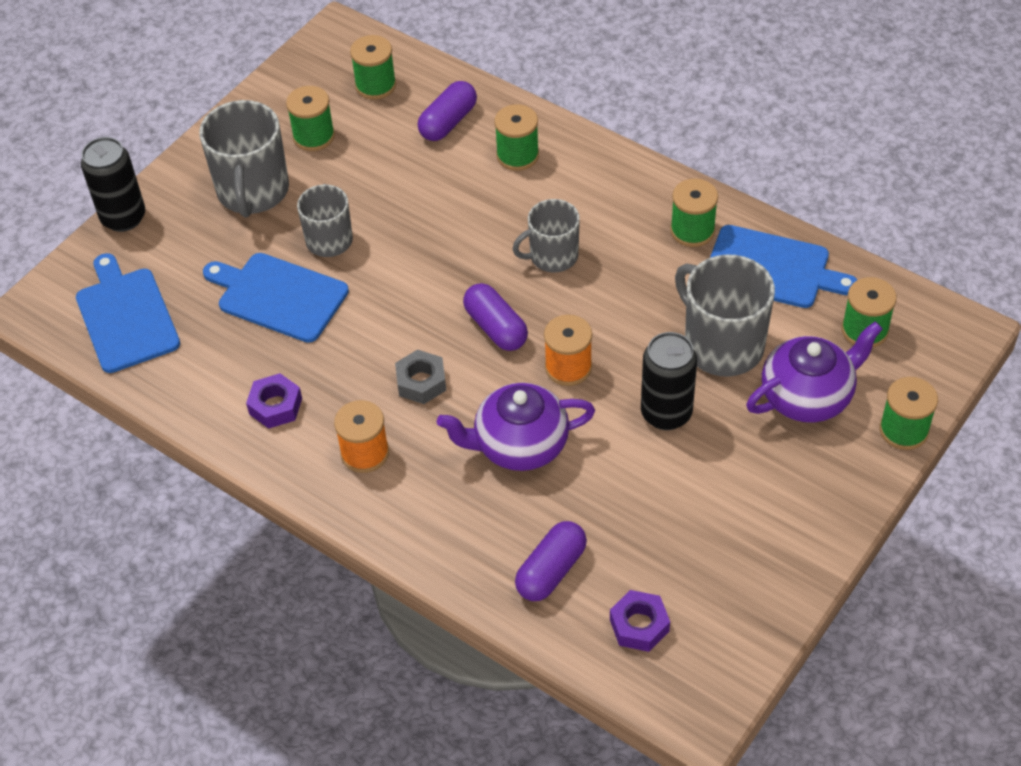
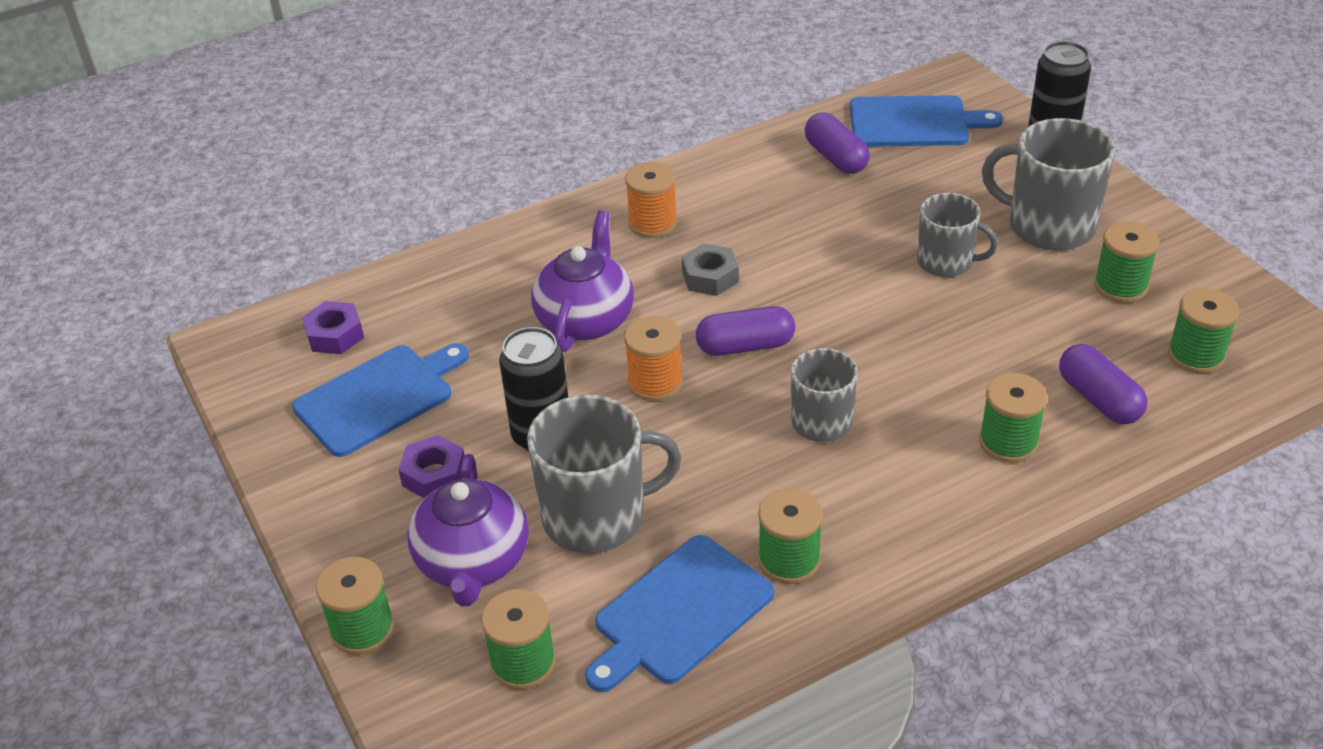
camera: 115 degrees right, 10 degrees down
blue cutting board [203,253,349,343] -> blue cutting board moved to [292,343,469,457]
purple nut [246,373,302,429] -> purple nut moved to [399,435,464,498]
purple capsule [515,521,587,601] -> purple capsule moved to [805,112,870,174]

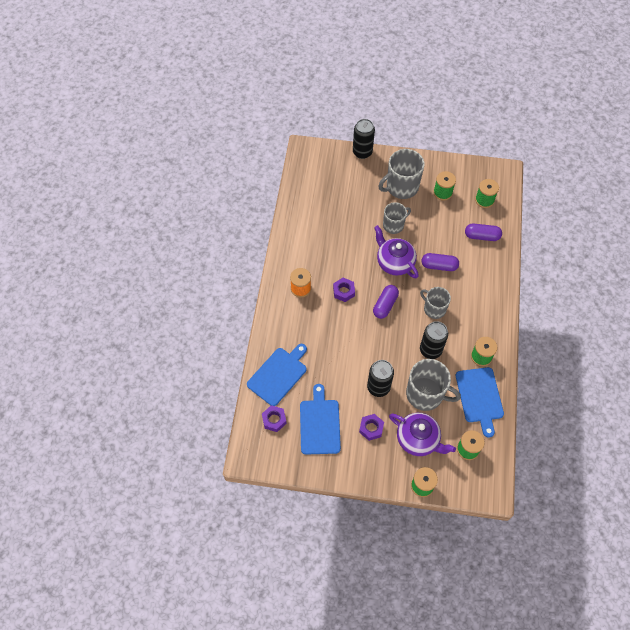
camera: 55 degrees left, 20 degrees up
grey mug [527,395,681,554] -> grey mug turned 90 degrees clockwise [406,359,461,411]
purple teapot [531,210,634,352] -> purple teapot moved to [374,225,419,278]
orange spool [624,316,683,401] -> none
grey nut [682,243,739,296] -> purple nut [333,278,355,302]
purple capsule [805,112,870,174] -> purple capsule moved to [421,253,459,271]
blue cutting board [850,95,1003,147] -> blue cutting board moved to [247,344,307,406]
green spool [979,373,1047,463] -> none
none -> black can [420,321,448,359]

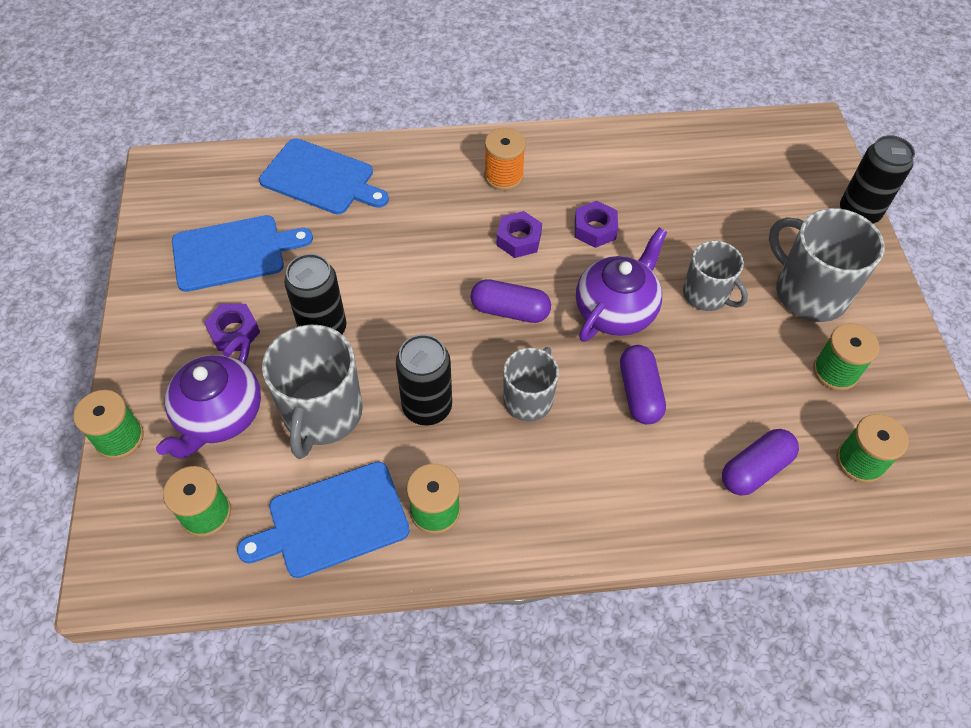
camera: 75 degrees right, 5 degrees down
purple nut [262,405,287,432] -> purple nut moved to [575,201,618,248]
purple capsule [465,224,502,241] -> purple capsule turned 60 degrees clockwise [722,429,799,495]

